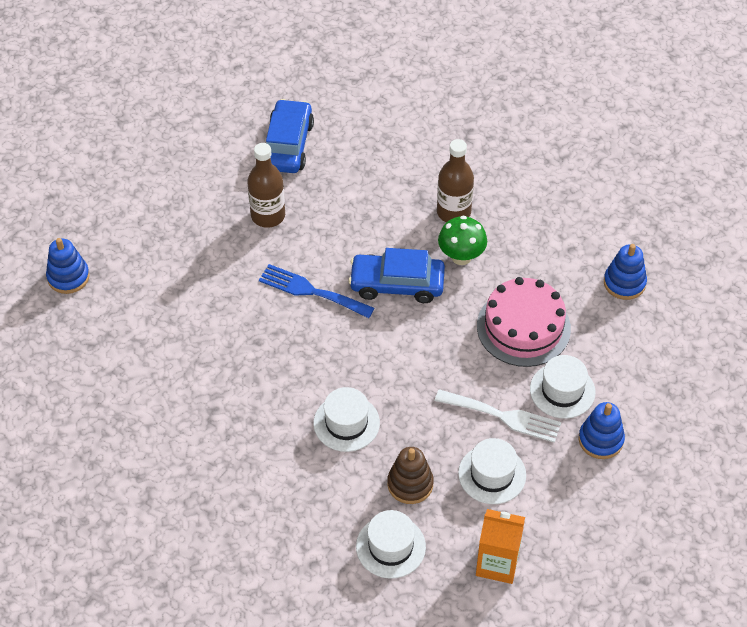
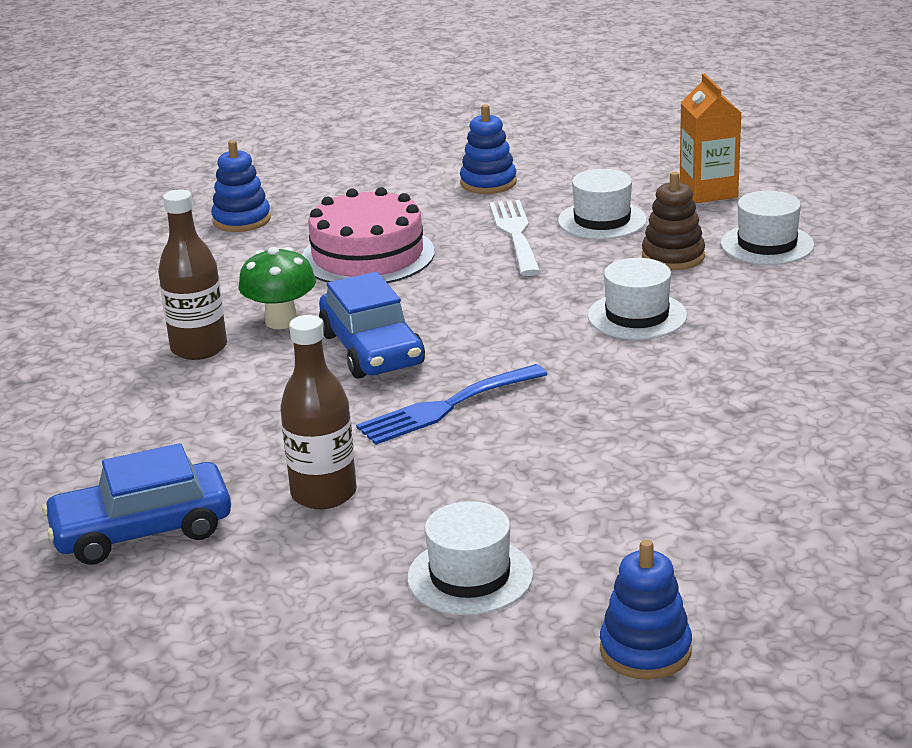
camera: 115 degrees left, 25 degrees down
blue fork [259,264,374,318] -> blue fork turned 60 degrees clockwise [356,364,547,445]
white hat [530,355,595,419] -> white hat moved to [407,501,533,616]

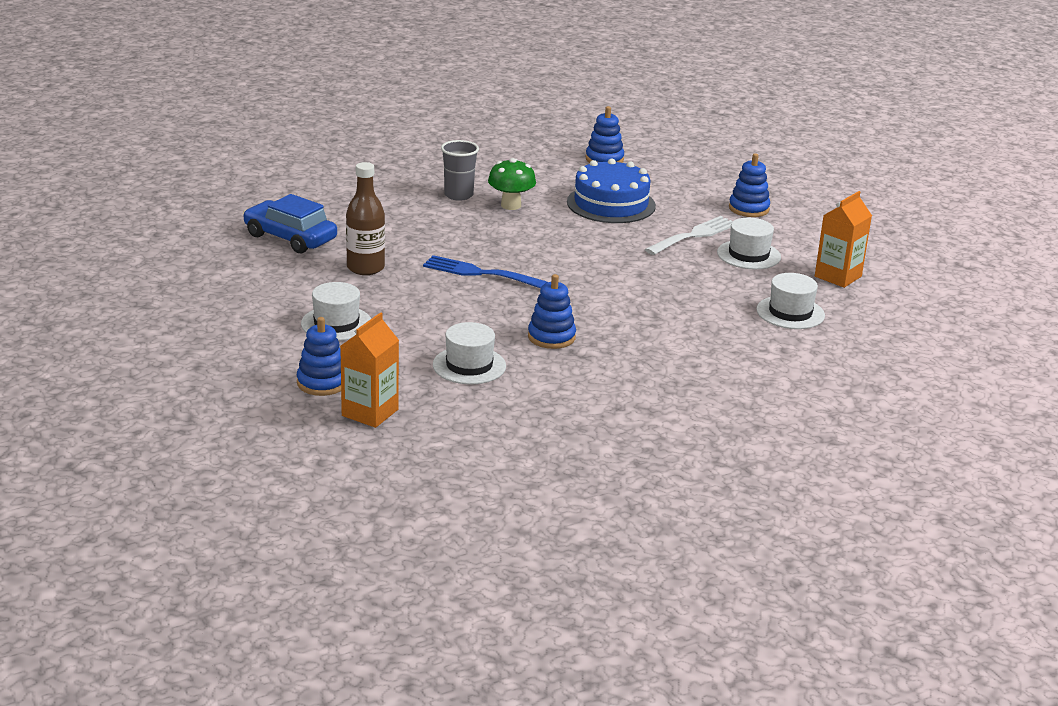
camera: 50 degrees right, 0 degrees up
brown bottle [158,189,227,360] -> grey cup [441,140,479,201]
pink cake [302,187,435,283] -> blue cake [567,159,656,223]
blue car [319,272,425,379] -> none
white hat [588,258,687,340] -> white hat moved to [433,322,506,384]
brown stacking toy [642,171,705,270] -> none
none -> orange carton [340,312,399,428]
none -> blue stacking toy [528,274,576,349]

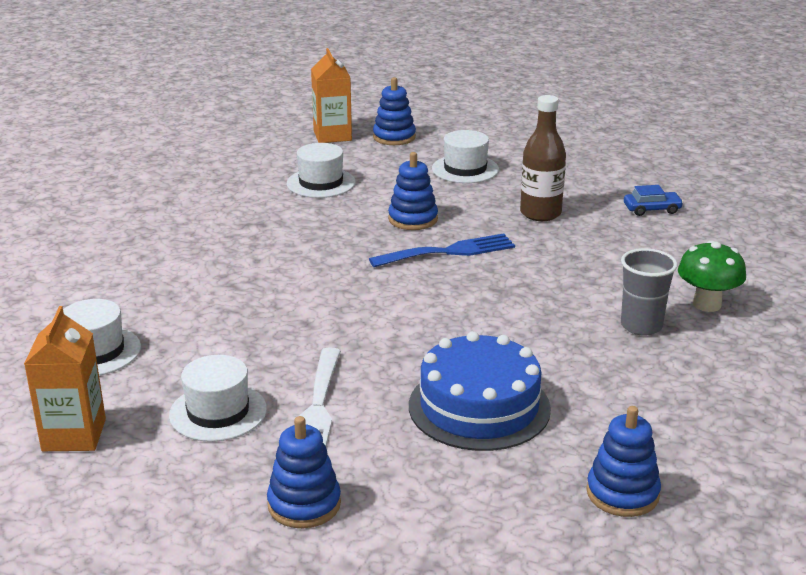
camera: 140 degrees right, 0 degrees up
blue car [243,194,337,253] -> blue car [624,185,684,216], size x0.52
green mushroom [488,158,536,210] -> green mushroom moved to [678,240,746,312]
blue stacking toy [528,274,576,349] -> blue stacking toy moved to [388,152,438,230]

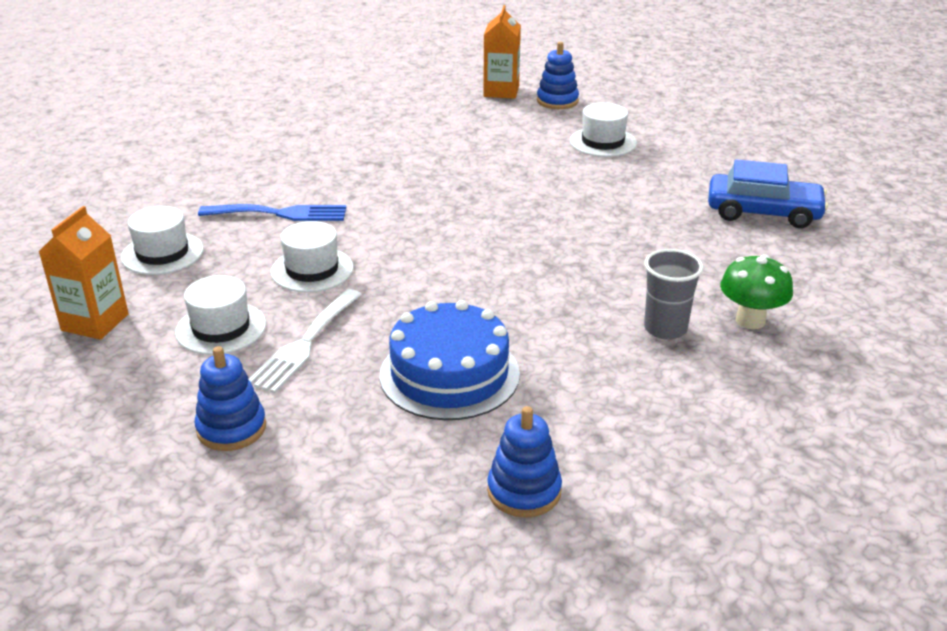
camera: 20 degrees right, 5 degrees up
white hat [287,143,355,198] -> white hat moved to [270,221,354,292]
blue fork [369,234,515,267] -> blue fork moved to [198,204,346,221]
blue stacking toy [388,152,438,230] -> none
brown bottle [520,95,566,221] -> none
blue car [624,185,684,216] -> blue car [708,159,828,228], size x1.93

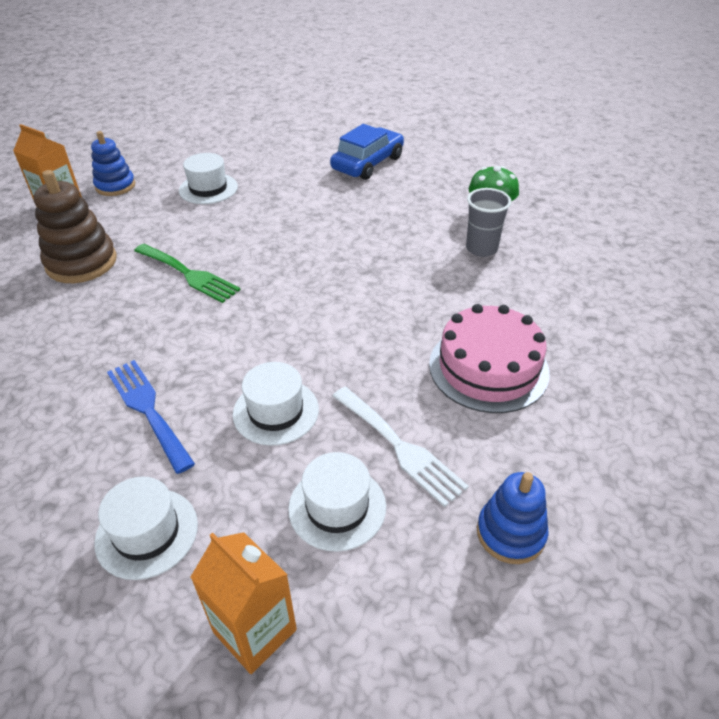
camera: 65 degrees left, 10 degrees up
blue fork [198,204,346,221] -> blue fork turned 60 degrees counterclockwise [107,360,195,474]
blue cake [380,300,520,420] -> pink cake [429,304,550,413]
blue stacking toy [487,406,562,518] -> none
none -> brown stacking toy [33,170,117,283]
none -> green fork [134,244,240,303]

